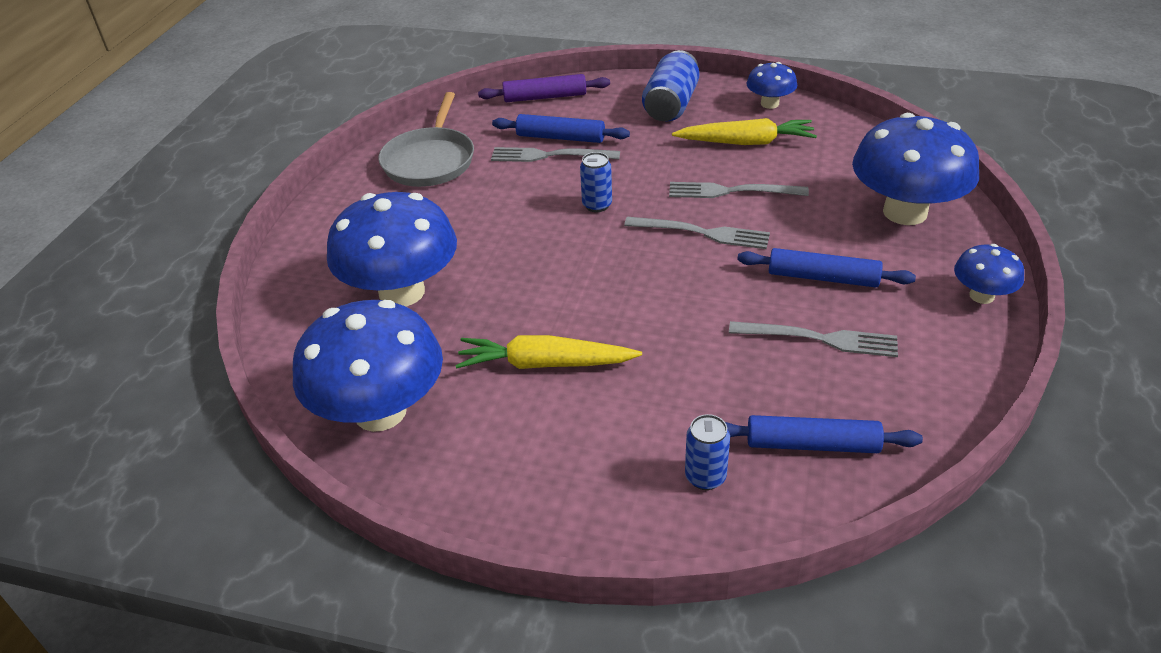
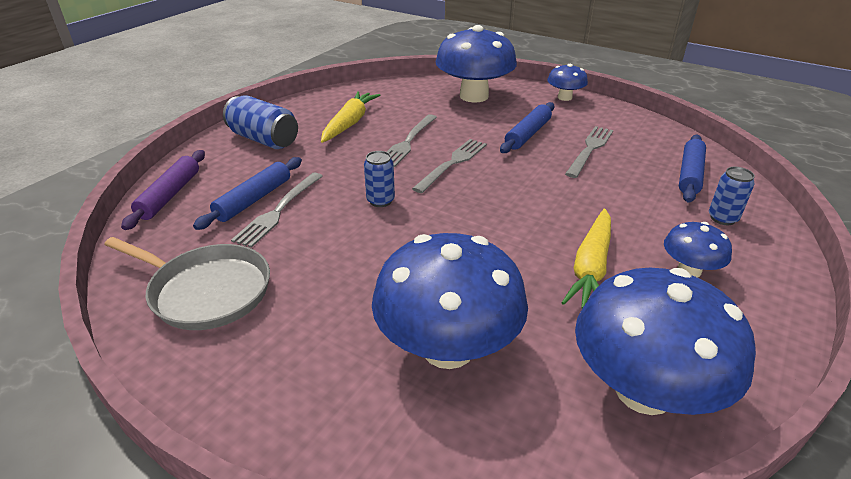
camera: 75 degrees left, 5 degrees down
blue mushroom [747,62,797,109] -> blue mushroom moved to [664,222,732,278]

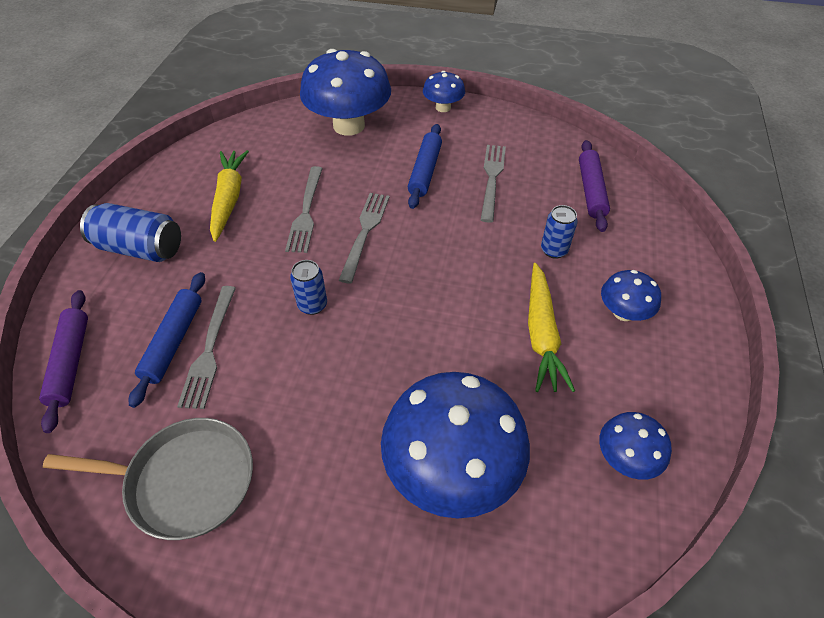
camera: 20 degrees left, 15 degrees up
blue mushroom [575,268,756,415] -> blue mushroom [599,412,672,480], size x0.50
blue rolling pin [679,135,706,203] -> purple rolling pin [579,140,610,232]
blue can [709,167,755,225] -> blue can moved to [541,205,578,259]

